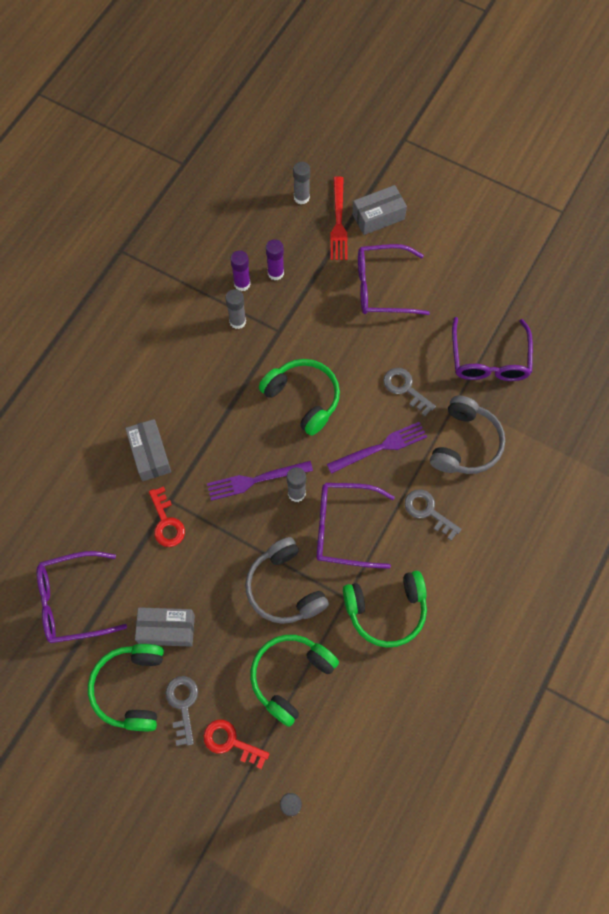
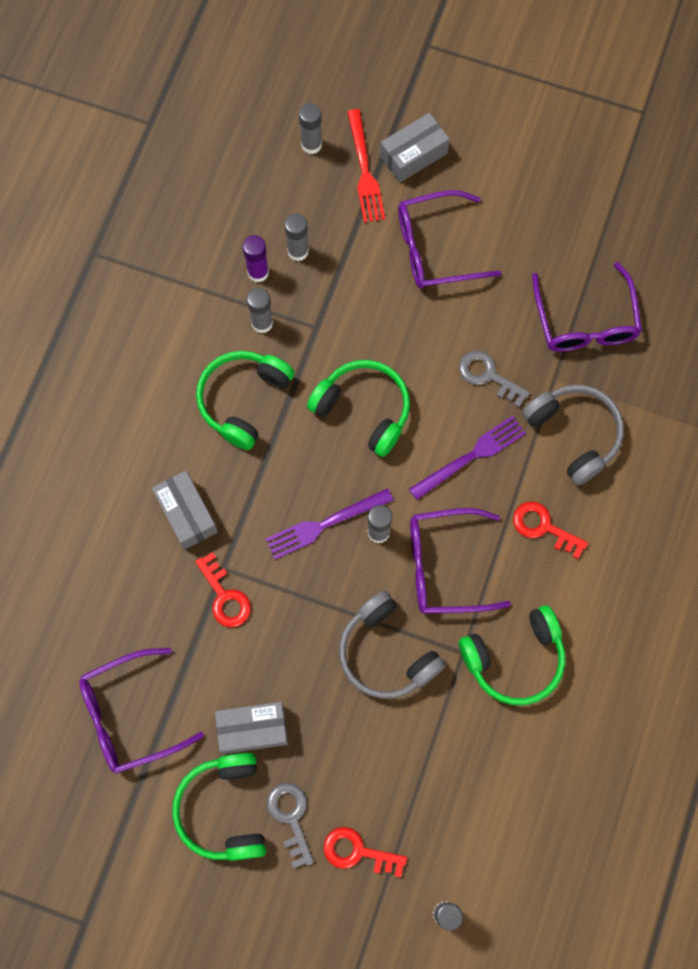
camera: 10 degrees left, 5 degrees up
green headphones [250,635,339,727] -> green headphones moved to [196,351,294,450]
purple glue stick [266,239,284,280] -> grey glue stick [284,213,309,261]
grey key [405,489,462,541] -> red key [513,501,588,559]
grey headphones [430,396,505,474] -> grey headphones turned 45 degrees counterclockwise [522,385,624,485]

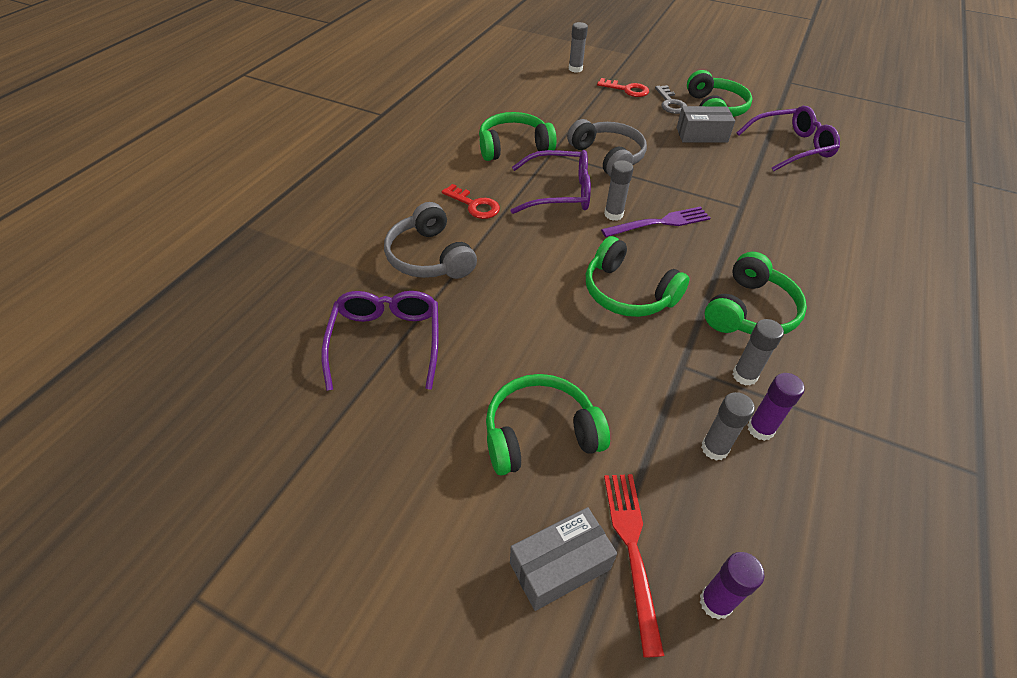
camera: 175 degrees left, 25 degrees down
grey box [152,471,218,550] -> none
red key [195,552,251,627] -> none
grey glue stick [299,103,322,154] -> purple glue stick [700,552,765,620]
purple glasses [398,190,501,289] -> green headphones [486,374,610,476]
purple fork [409,416,526,500] -> none
grey key [459,350,530,408] -> none

